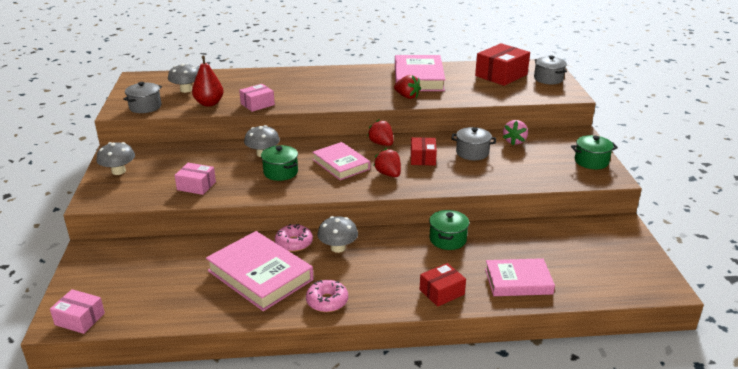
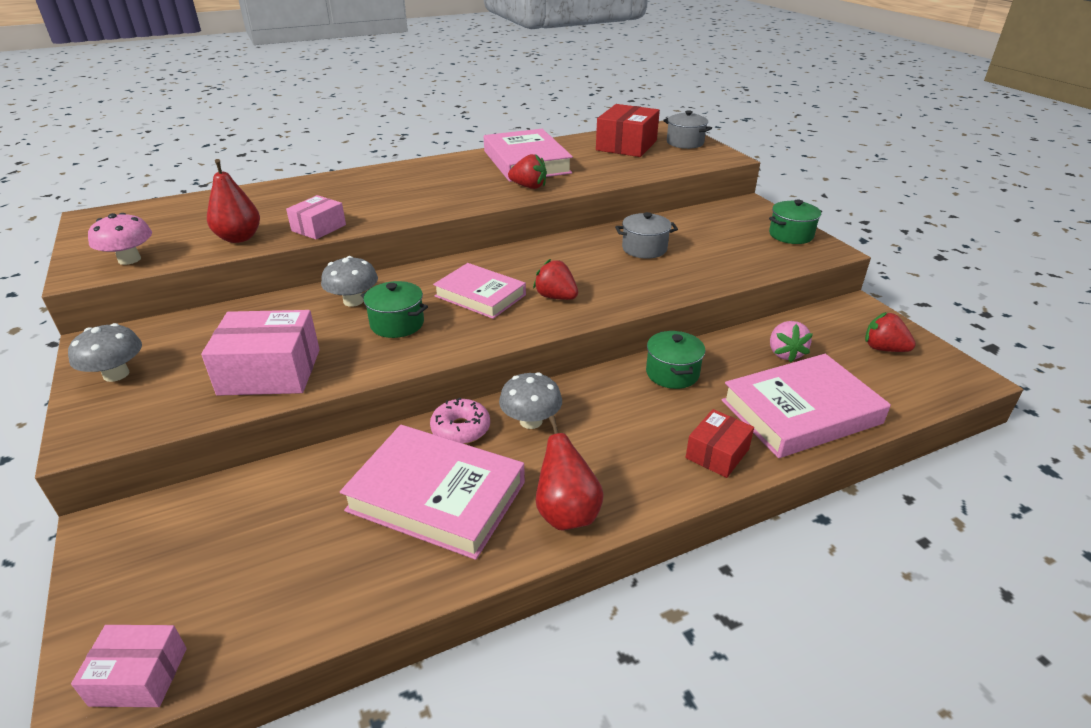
camera: 20 degrees left, 5 degrees up
grey pot [123,82,162,113] -> pink mushroom [88,213,152,265]
grey mushroom [168,63,198,93] -> none
pink box [174,163,216,195] -> pink box [201,310,320,396], size x1.69
pink donut [306,280,348,312] -> red pear [536,416,604,531]
red strawberry [367,119,394,146] -> red strawberry moved to [865,312,916,352]
red box [411,137,437,166] -> none
pink book [485,258,555,296] -> pink book [722,354,891,458], size x1.51
pink strawberry [503,120,528,145] -> pink strawberry moved to [770,321,813,363]

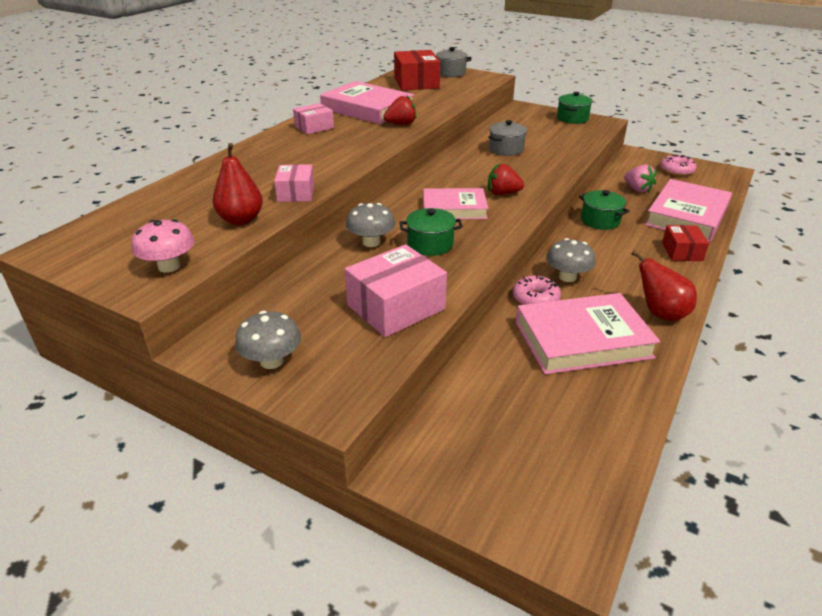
camera: 35 degrees left, 0 degrees up
pink box [71,625,187,707] -> pink box moved to [293,103,334,134]
red strawberry [865,312,916,352] -> pink donut [660,155,697,176]

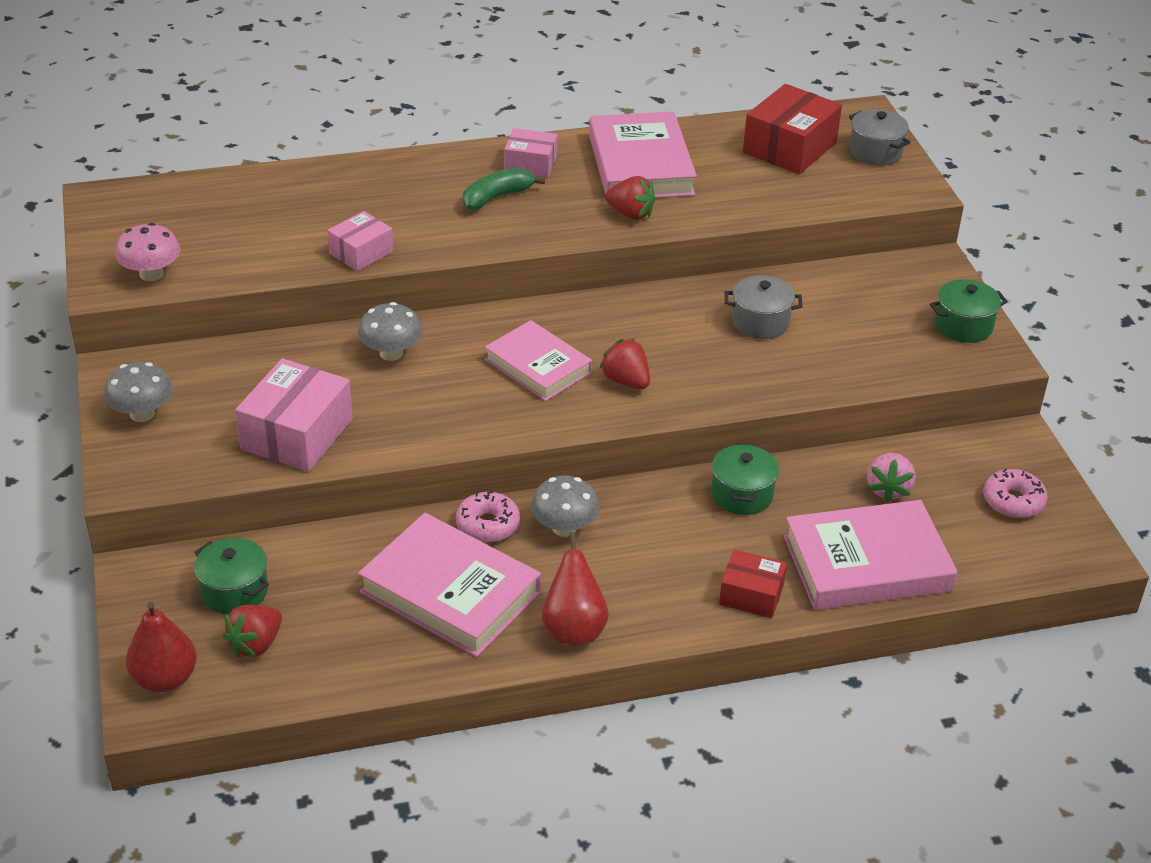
camera: 45 degrees right, 5 degrees up
red pear [212,143,263,225] -> red pear moved to [126,602,197,692]
pink box [345,244,447,337] -> pink box turned 75 degrees counterclockwise [235,358,353,472]
green pot [399,208,463,256] -> green pot moved to [194,538,269,614]
red box [662,225,709,261] -> red box turned 60 degrees clockwise [719,549,787,618]
none -> red strawberry [223,605,282,657]
none -> green banana [463,168,545,211]

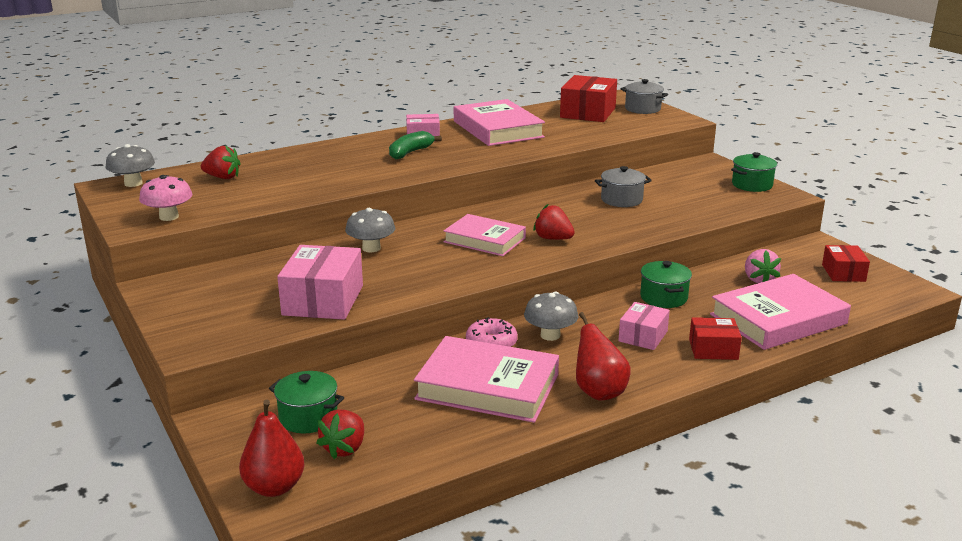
camera: 15 degrees left, 15 degrees down
grey mushroom [104,362,173,422] -> grey mushroom moved to [106,144,155,187]
pink box [327,211,393,271] -> pink box moved to [618,302,670,350]
red strawberry [605,176,656,220] -> red strawberry moved to [201,145,241,179]
pink donut [983,469,1048,518] -> red box [822,245,870,282]

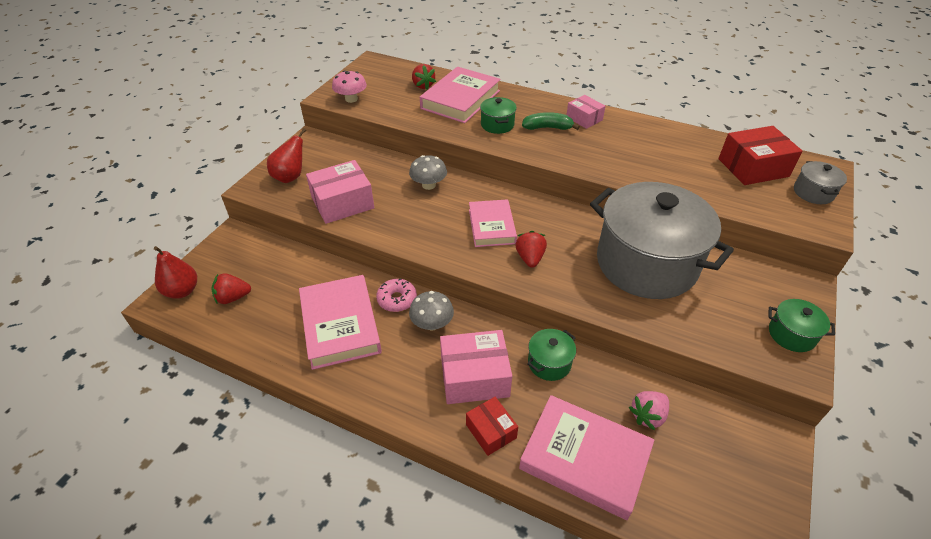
camera: 55 degrees right, 20 degrees up
grey mushroom [106,144,155,187] -> none
green pot [269,371,344,433] -> green pot moved to [480,97,517,134]
pink book [454,99,545,146] -> pink book moved to [420,67,501,123]
red pear [576,312,631,401] -> red pear moved to [267,129,306,183]
grey pot [595,166,652,207] -> grey pot [590,182,734,299], size x2.49
pink box [618,302,670,350] -> pink box [440,330,512,404], size x1.69
red box [822,245,870,282] -> none

